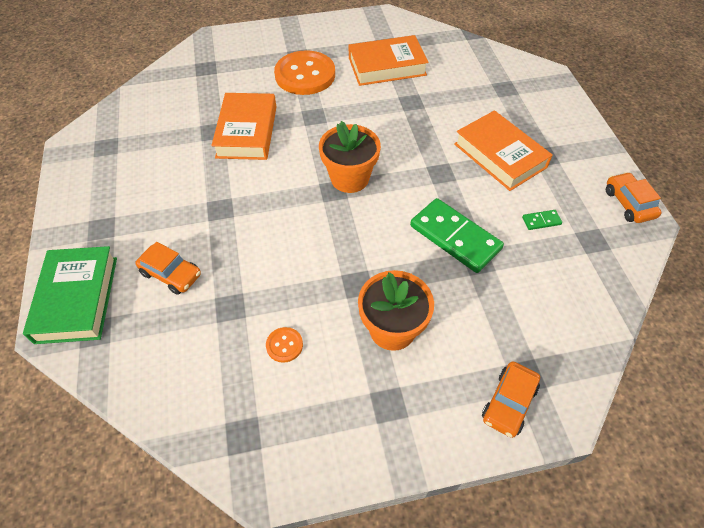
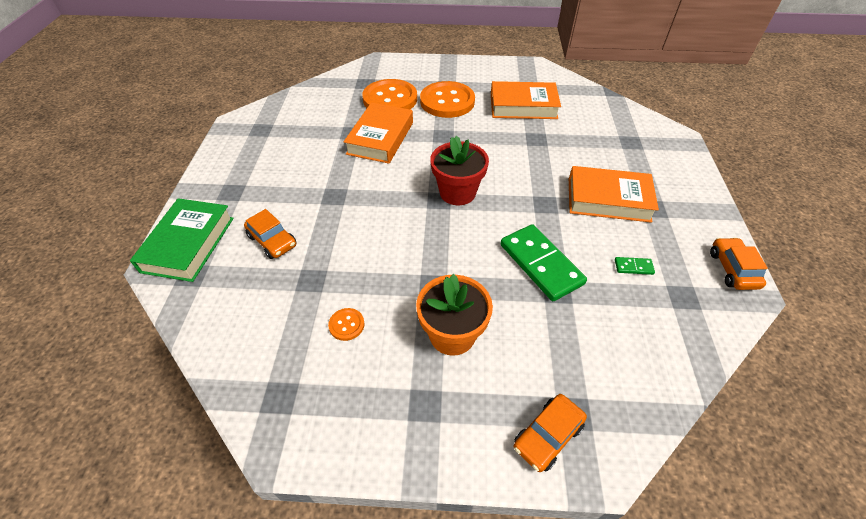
camera: 15 degrees right, 5 degrees down
orange flower pot [319,121,381,193] -> red flower pot [430,136,489,205]
orange book [454,110,553,191] -> orange book turned 60 degrees counterclockwise [569,166,659,223]
none -> orange button [362,79,417,109]

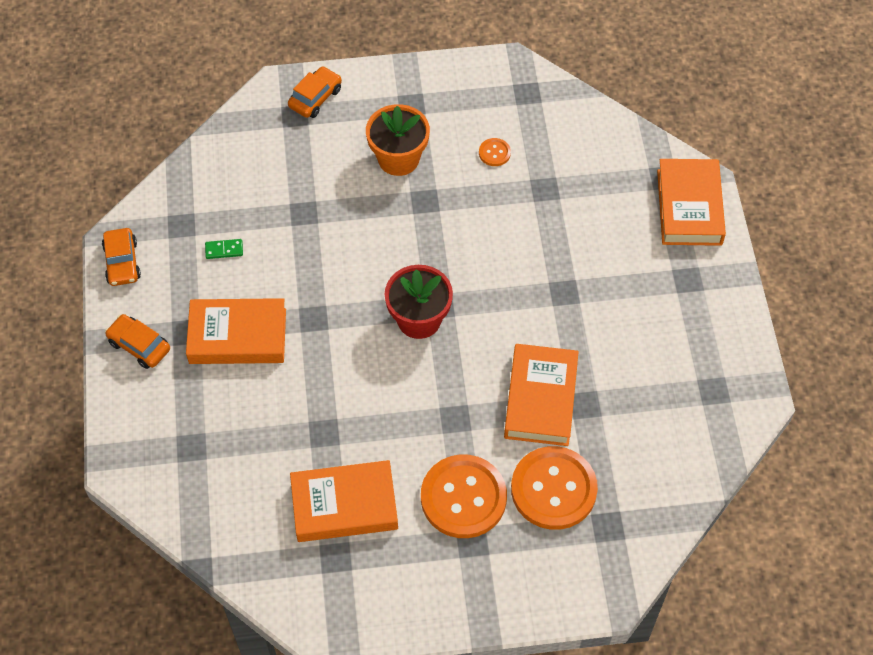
camera: 170 degrees right, 10 degrees up
green book [130,198,234,282] -> orange book [657,159,726,246]
orange car [244,209,297,259] -> orange car moved to [105,314,170,369]
green domino [500,224,587,301] -> none

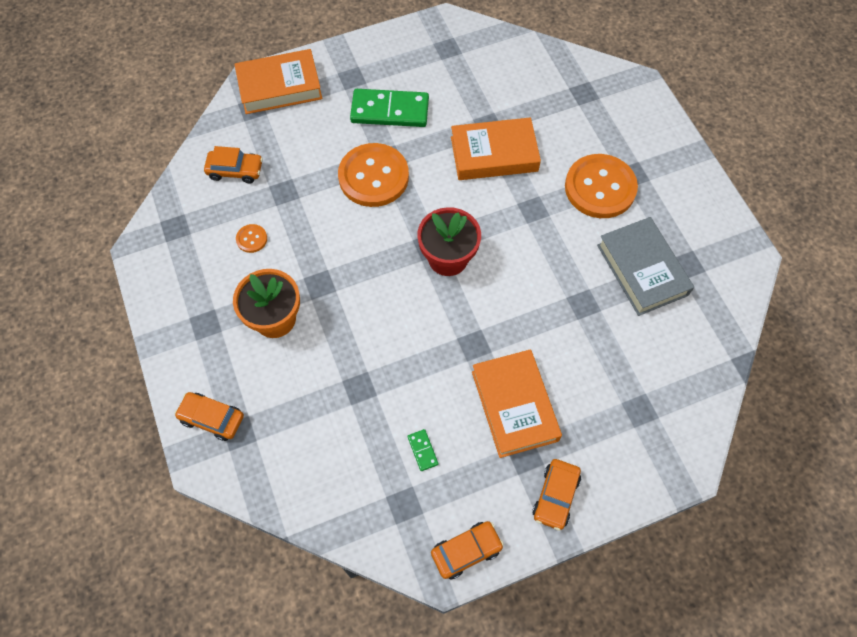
camera: 105 degrees left, 5 degrees up
orange book [290,460,398,542] -> grey book [597,217,694,316]
orange button [511,446,598,530] -> orange button moved to [338,143,409,207]
none -> orange car [204,146,263,183]
none -> green domino [350,89,429,127]

